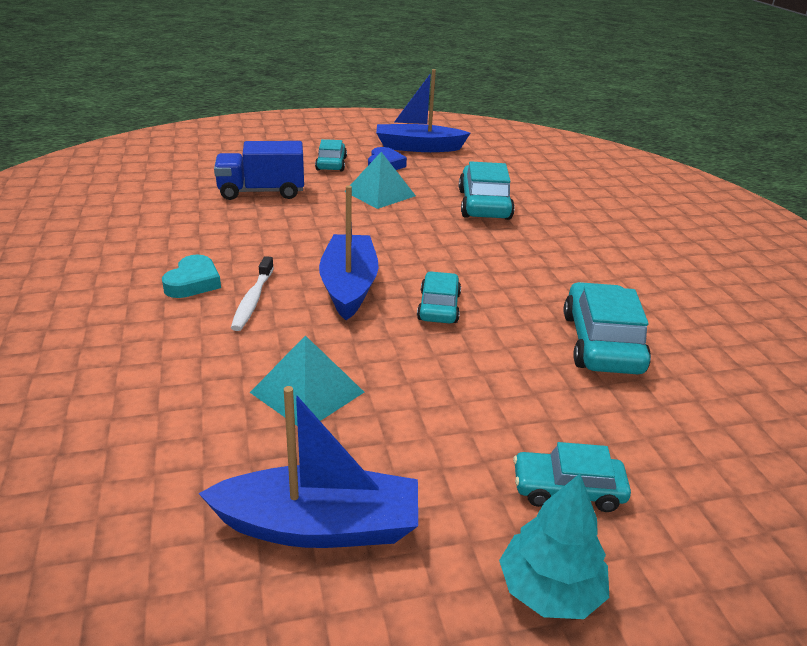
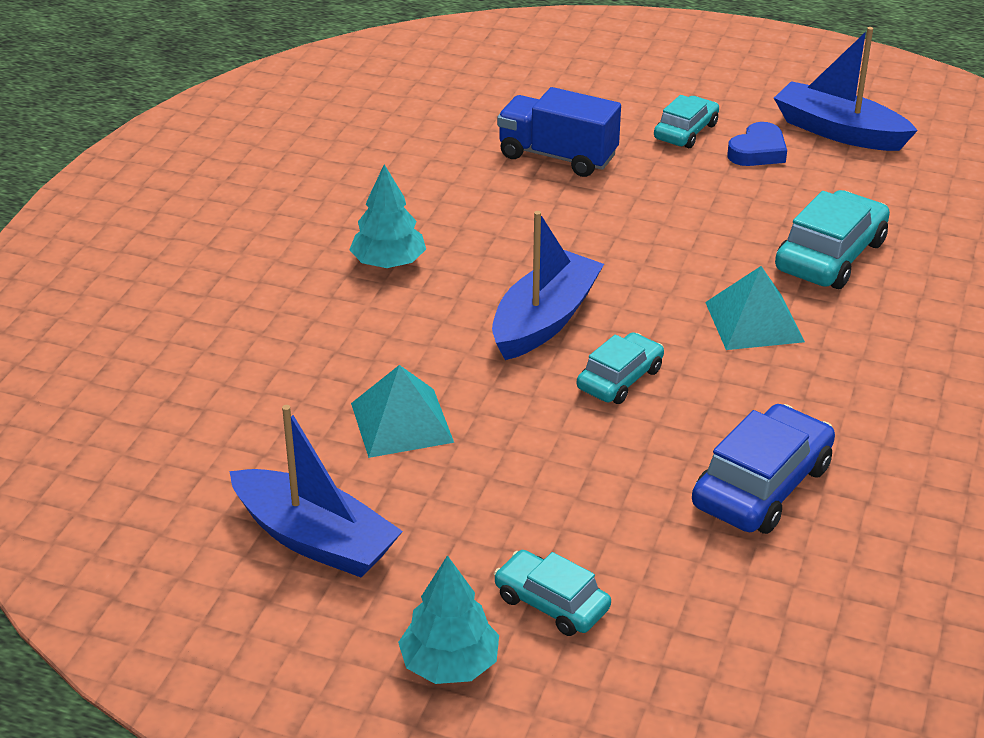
camera: 35 degrees right, 5 degrees up
turquoise heart [162,255,221,298] -> turquoise tree [349,164,426,268]
white toothbrush [231,256,274,331] -> none
turquoise pyramid [344,152,416,209] -> turquoise pyramid moved to [705,266,805,350]
turquoise car [563,282,651,374] -> blue car [692,404,835,534]

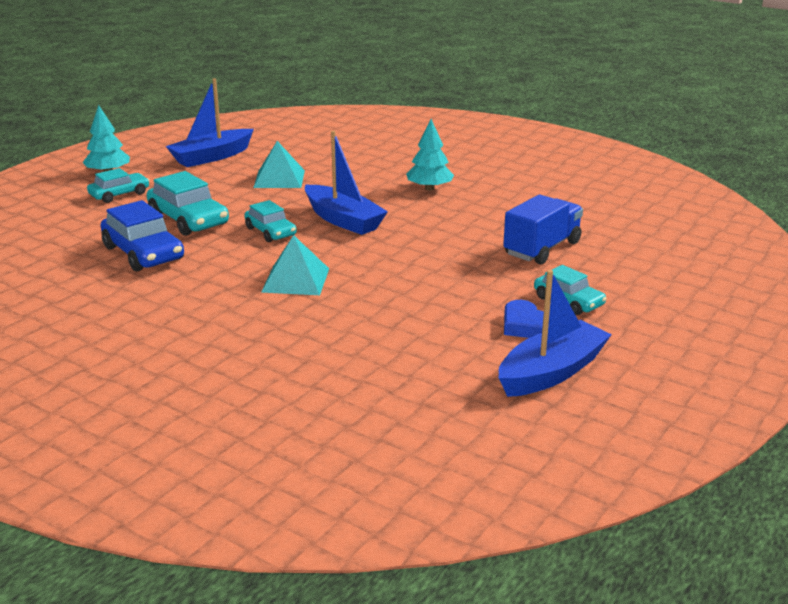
camera: 105 degrees right, 10 degrees down
turquoise car [775,190,890,289] -> turquoise car moved to [147,171,229,236]

